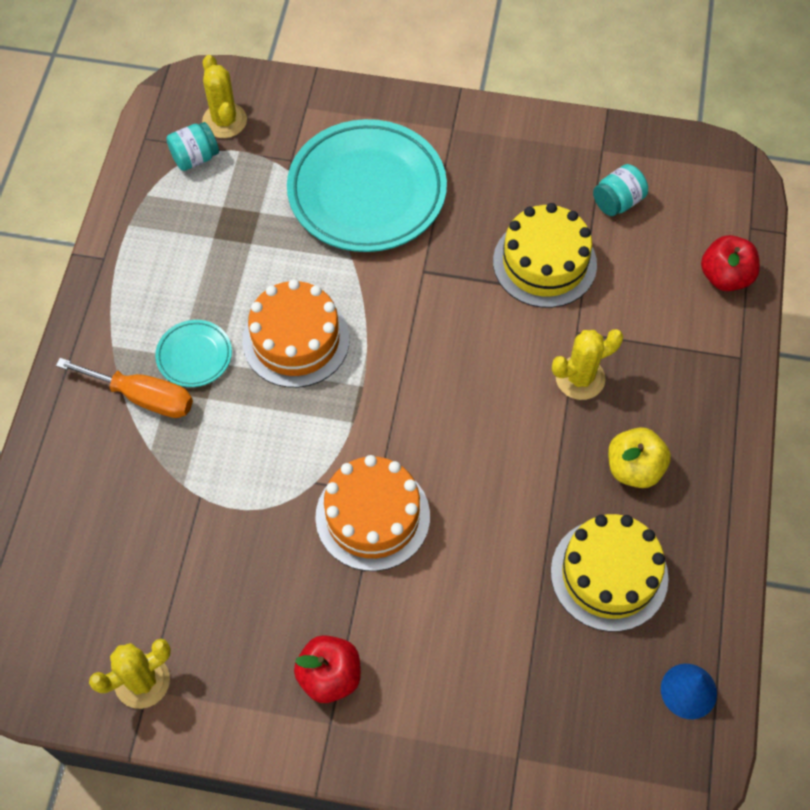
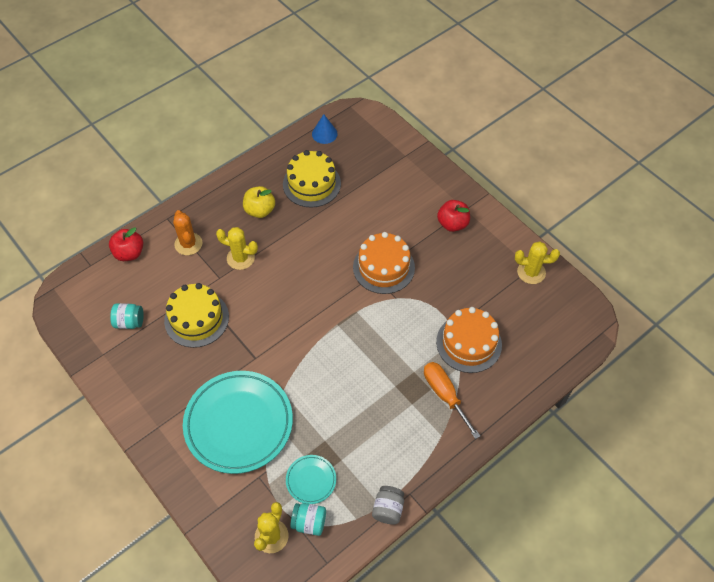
camera: 140 degrees left, 5 degrees down
turquoise plate [155,320,232,387] -> turquoise plate moved to [286,455,336,504]
orange cake [242,279,350,388] -> orange cake moved to [436,307,502,373]
none -> orange cactus [173,210,202,255]
none -> grey jar [372,486,404,525]

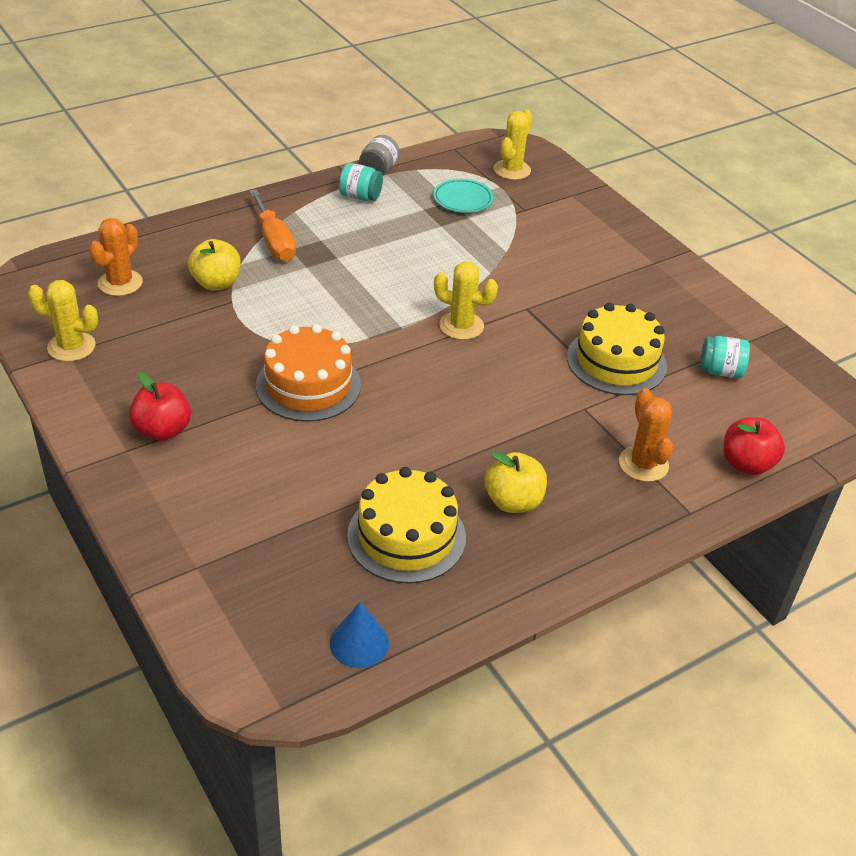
camera: 175 degrees left, 15 degrees down
turquoise plate [183,371,293,474] -> none
yellow cactus [216,227,258,270] -> yellow cactus moved to [434,262,498,340]
turquoise jar [290,503,326,536] -> turquoise jar moved to [339,163,383,201]
orange cake [436,307,502,373] -> yellow apple [188,239,241,290]
none -> orange cactus [89,218,143,296]

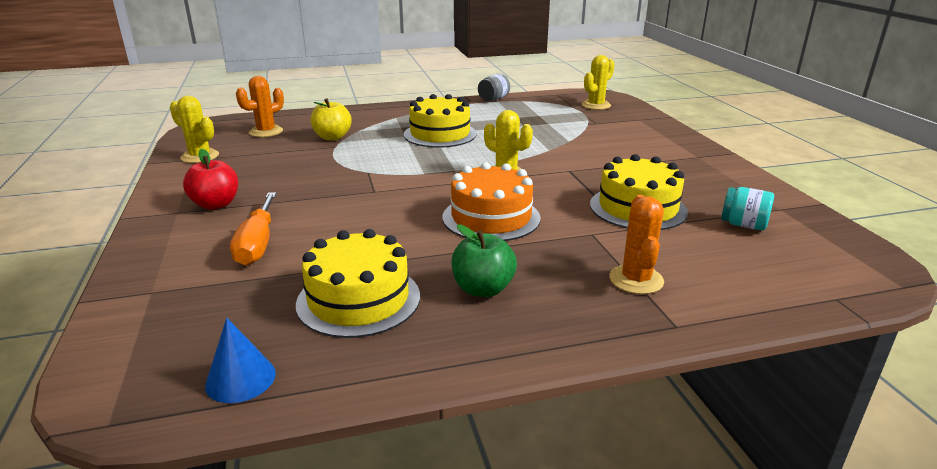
camera: 20 degrees right, 15 degrees down
orange screwdriver [249,189,296,262] -> orange screwdriver moved to [230,192,276,266]
orange cake [256,324,361,422] -> orange cake moved to [442,162,541,241]
turquoise jar [339,163,383,201] -> none
turquoise plate [433,179,494,213] -> none
yellow apple [485,451,547,513] -> green apple [451,225,517,297]
red apple [723,417,785,475] -> none
none -> yellow cake [404,94,477,148]

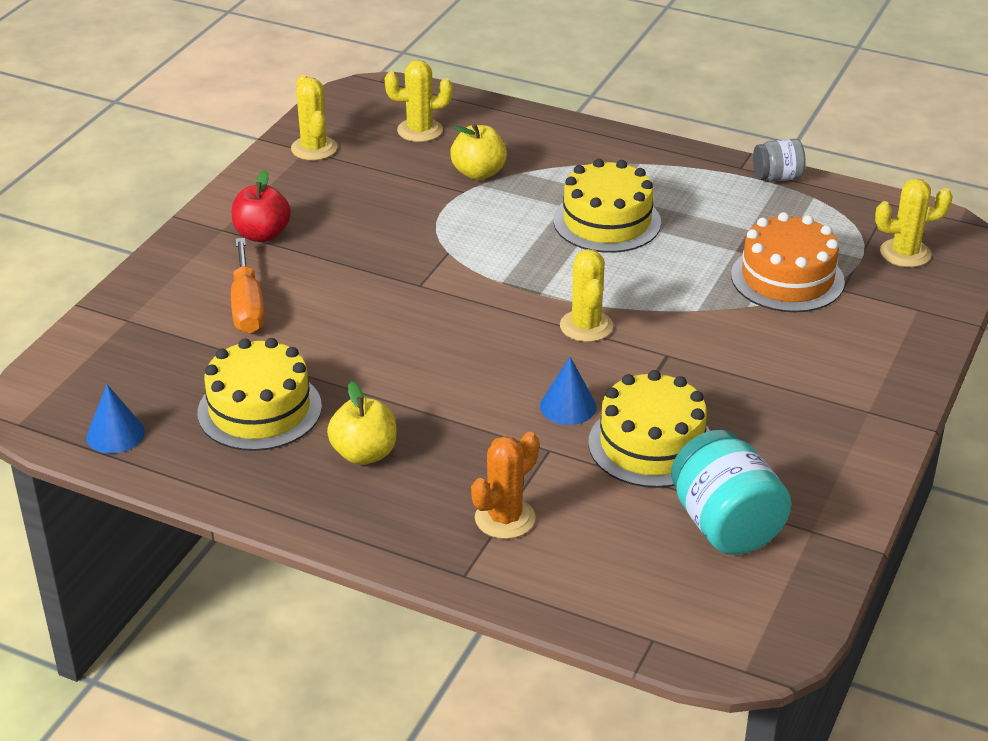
camera: 40 degrees right, 10 degrees up
orange screwdriver [230,192,276,266] -> orange screwdriver turned 45 degrees counterclockwise [231,238,265,333]
orange cactus [236,76,284,137] -> yellow cactus [385,60,453,142]
orange cake [442,162,541,241] -> orange cake moved to [731,212,845,312]
green apple [451,225,517,297] -> yellow apple [327,381,397,465]
turquoise jar [721,187,774,230] -> turquoise jar [671,430,791,555], size x1.77
none -> blue cone [540,357,597,425]

